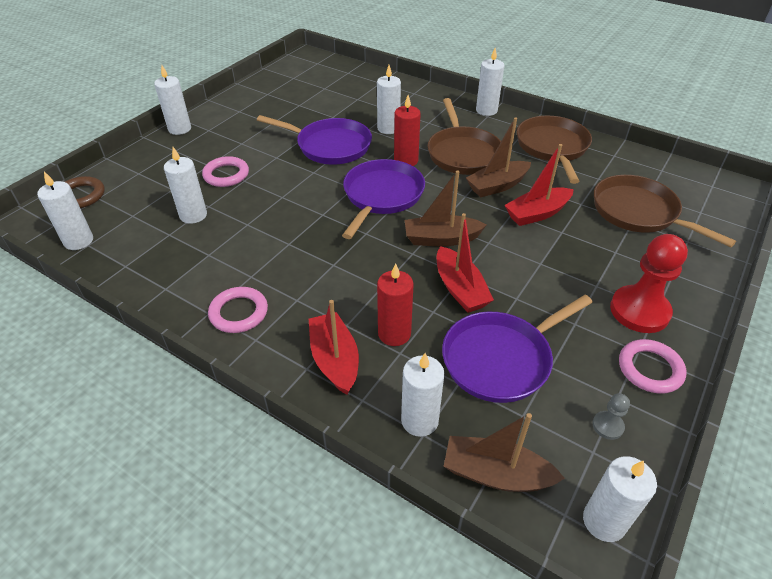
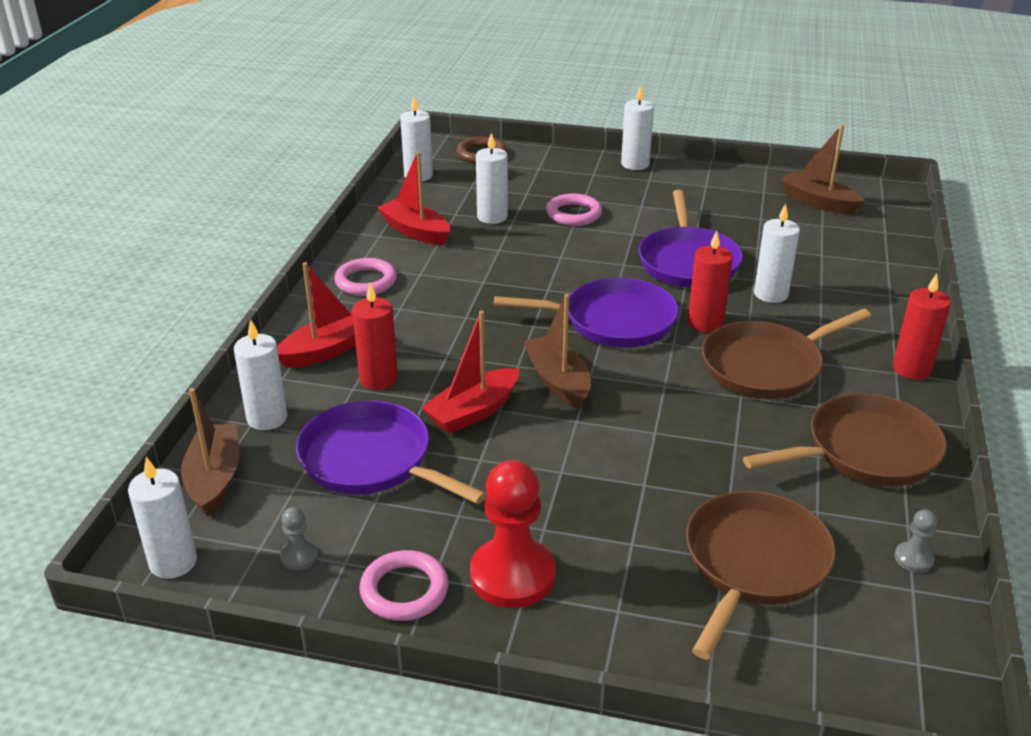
camera: 70 degrees right, 10 degrees down
brown boat [466,117,531,197] -> brown boat moved to [780,125,865,214]
white candle [476,48,505,116] -> red candle [893,273,951,380]
red boat [505,144,574,226] -> red boat moved to [377,152,450,245]
none -> grey pawn [894,509,937,573]

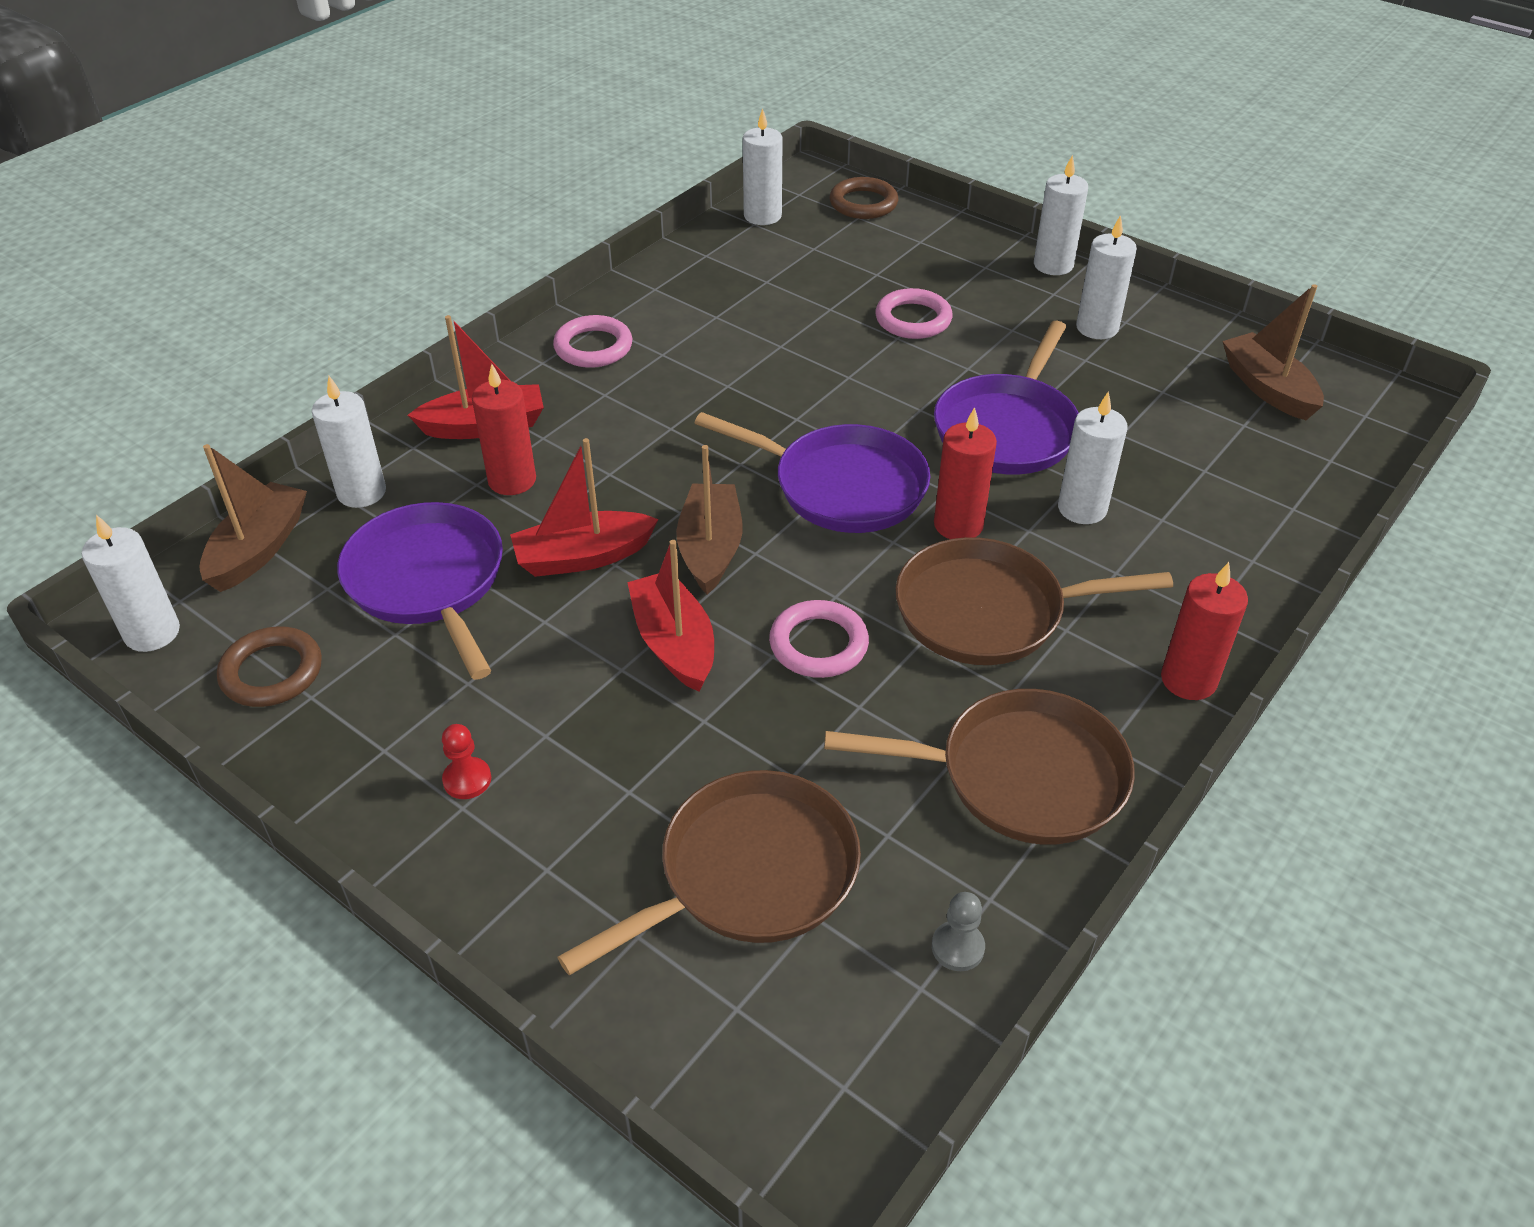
camera: 25 degrees right, 10 degrees up
grey pawn [280,507,318,571] -> brown ring [217,626,322,707]
pink ring [359,550,449,621] -> pink ring moved to [769,600,869,678]
red boat [377,152,450,245] -> red boat moved to [627,540,714,692]
red pawn [470,460,556,608] -> red pawn [442,724,491,799], size x0.45
white candle [476,133,508,224] -> white candle moved to [1076,215,1137,339]

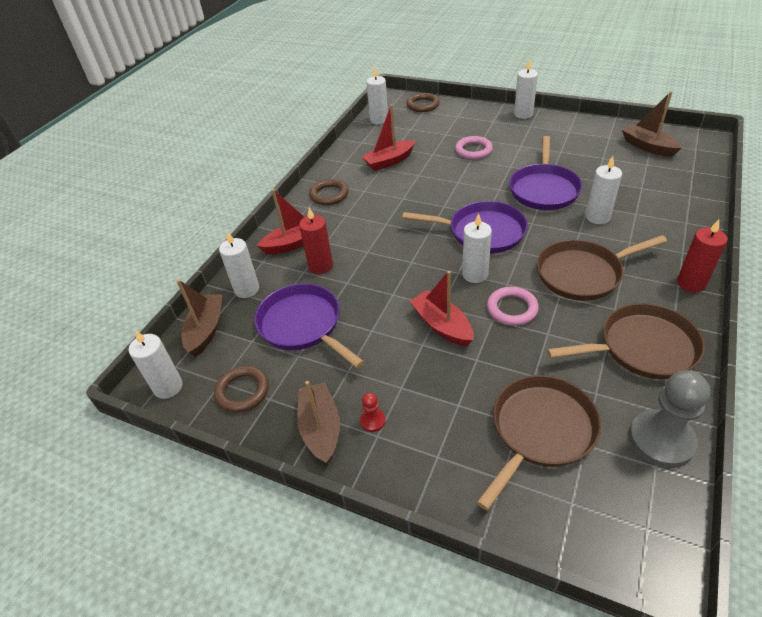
camera: 10 degrees left, 0 degrees up
red boat [510,438,659,577] -> red boat moved to [361,104,415,171]
pink ring [553,315,632,368] -> brown ring [309,179,348,205]
brown boat [676,445,743,594] -> brown boat moved to [297,381,340,464]
grey pawn [932,892,985,971] -> grey pawn [629,370,710,468], size x2.23
red candle [934,407,997,539] -> none
white candle [1076,215,1137,339] -> white candle moved to [462,213,492,283]

